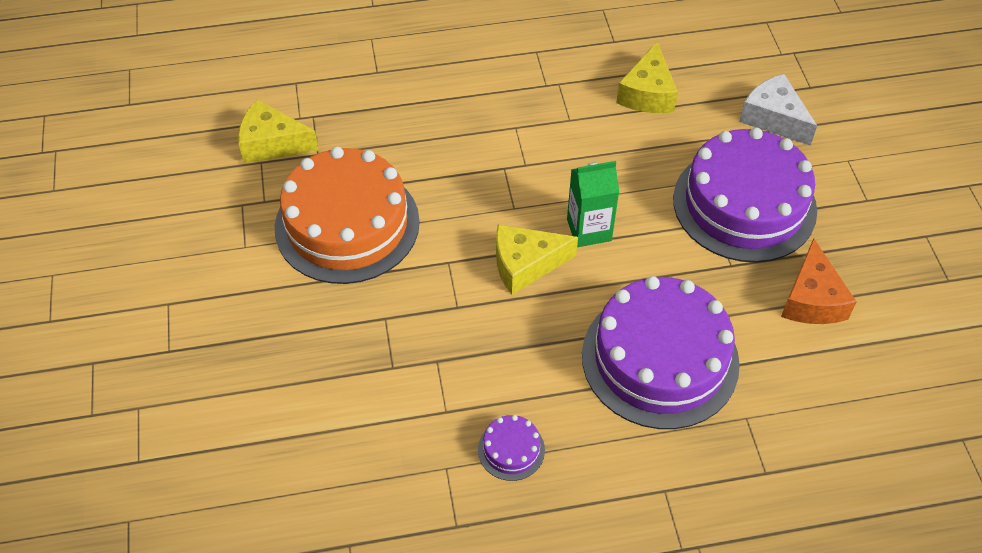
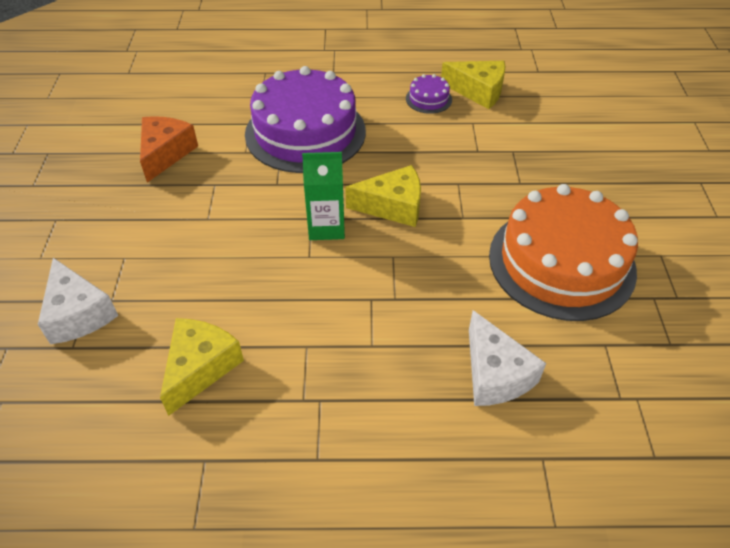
camera: 170 degrees left, 5 degrees down
yellow cheese [238,99,319,163] -> yellow cheese moved to [441,61,505,109]
purple cake [673,127,817,262] -> none
none -> white cheese [469,310,546,406]

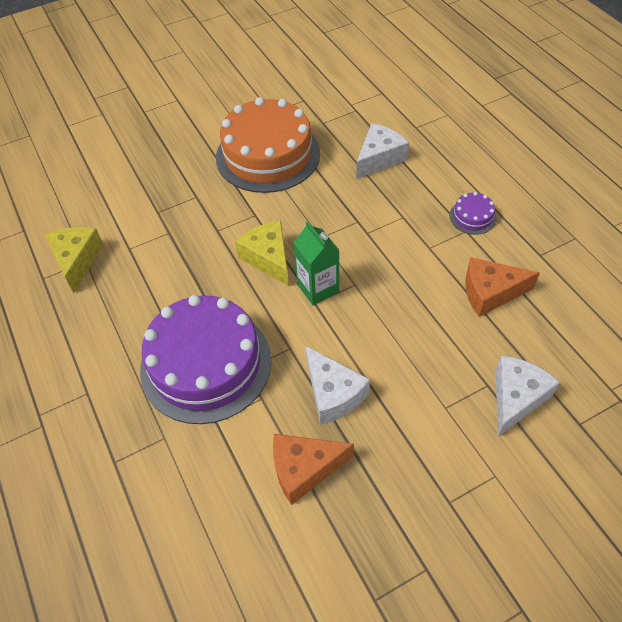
camera: 115 degrees left, 5 degrees up
yellow cheese [160,318,244,416] -> orange cheese [465,257,540,317]
purple cake [406,74,452,114] -> purple cake moved to [450,192,497,235]
none -> white cheese [306,346,370,425]

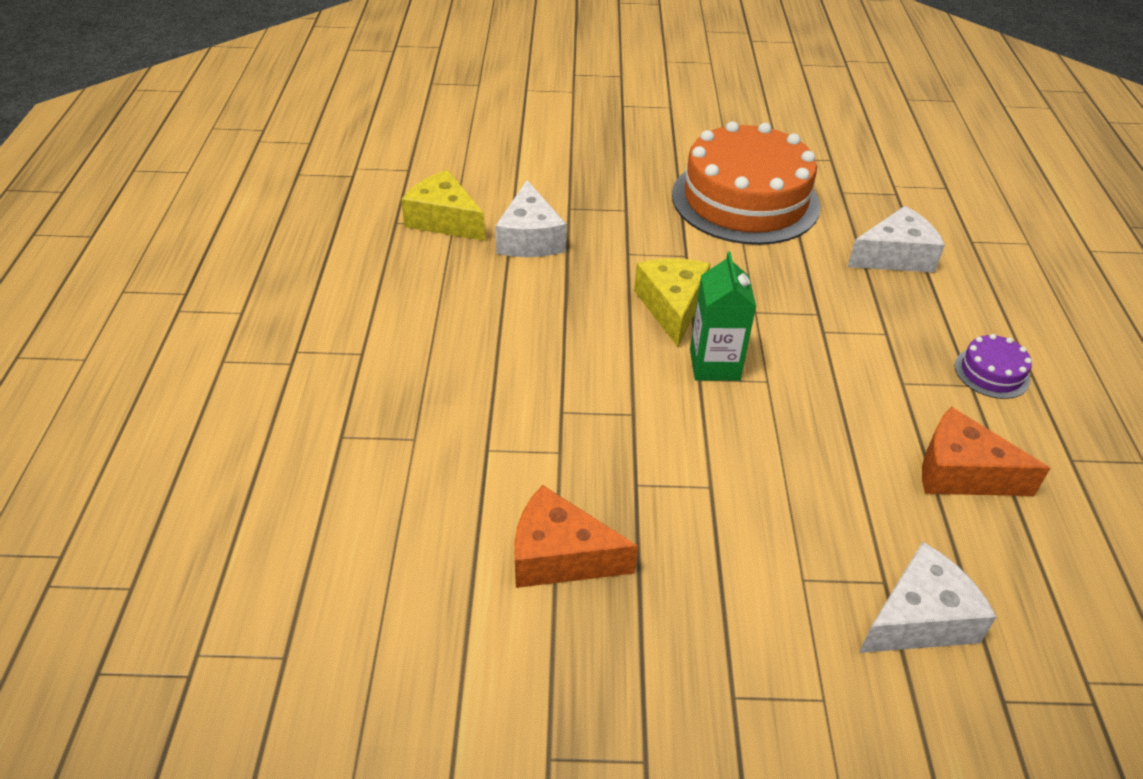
camera: 25 degrees right, 10 degrees down
yellow cheese [44,227,103,293] -> yellow cheese turned 75 degrees counterclockwise [401,170,485,241]
purple cake [140,295,271,424] -> none
white cheese [306,346,370,425] -> white cheese moved to [495,180,566,257]

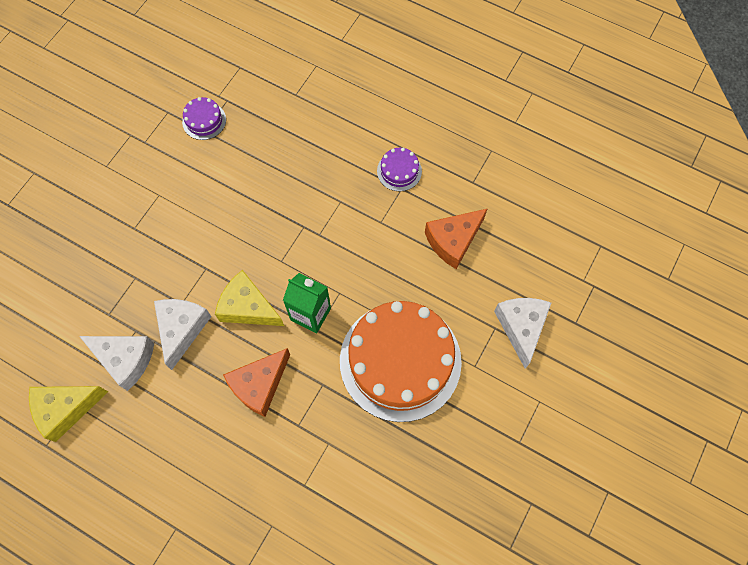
camera: 60 degrees left, 25 degrees up
orange cheese [514,485,638,588] -> orange cheese moved to [223,348,290,417]
orange cake [672,121,821,245] -> orange cake moved to [340,301,462,422]
white cheese [848,206,945,273] -> white cheese moved to [154,299,212,370]
none -> purple cake [182,97,226,140]

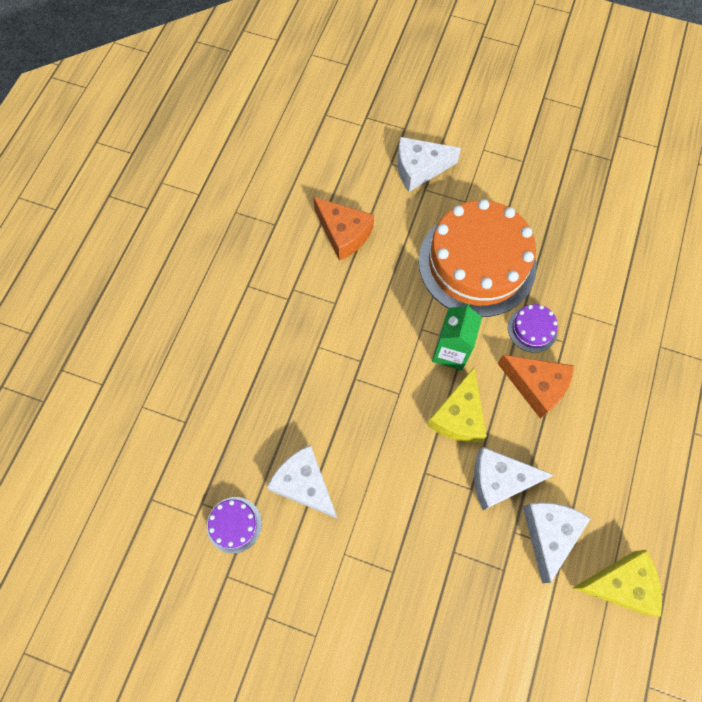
camera: 100 degrees left, 0 degrees up
yellow cheese [29,386,108,442] -> yellow cheese turned 60 degrees counterclockwise [573,550,662,617]
purple cake [377,148,422,191] -> purple cake moved to [508,304,558,353]
none -> white cheese [267,445,337,518]

